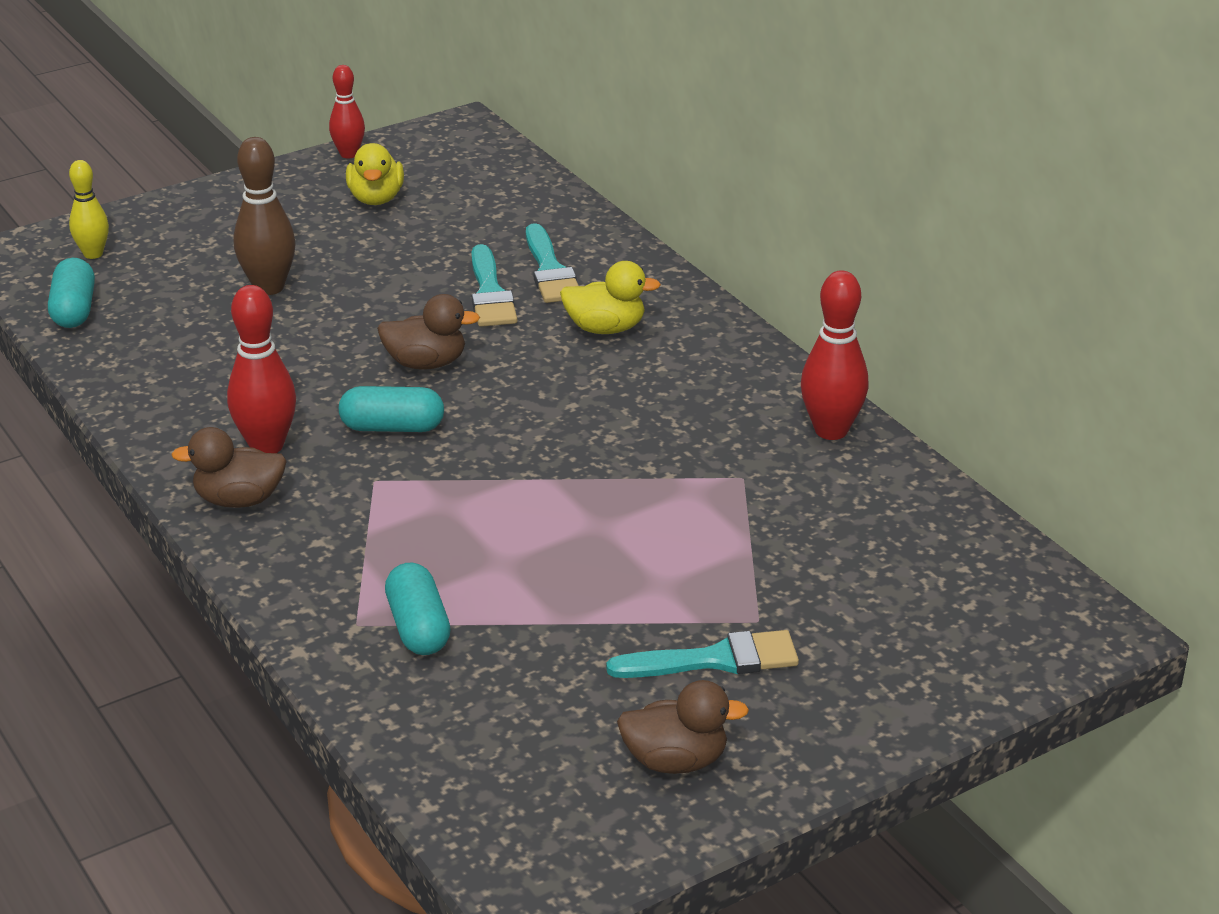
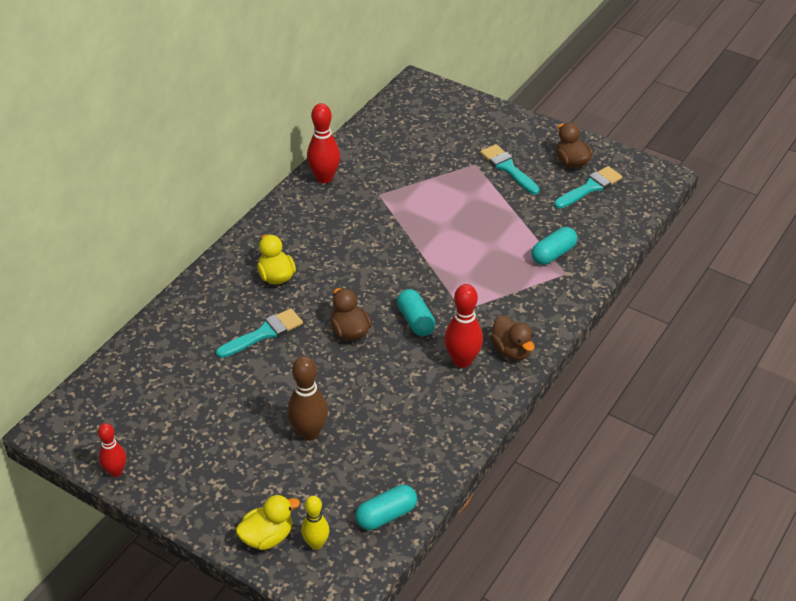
camera: 115 degrees left, 10 degrees up
yellow duck [346,143,404,205] -> yellow duck moved to [236,495,300,550]
turquoise brush [526,223,579,303] -> turquoise brush moved to [554,166,622,209]

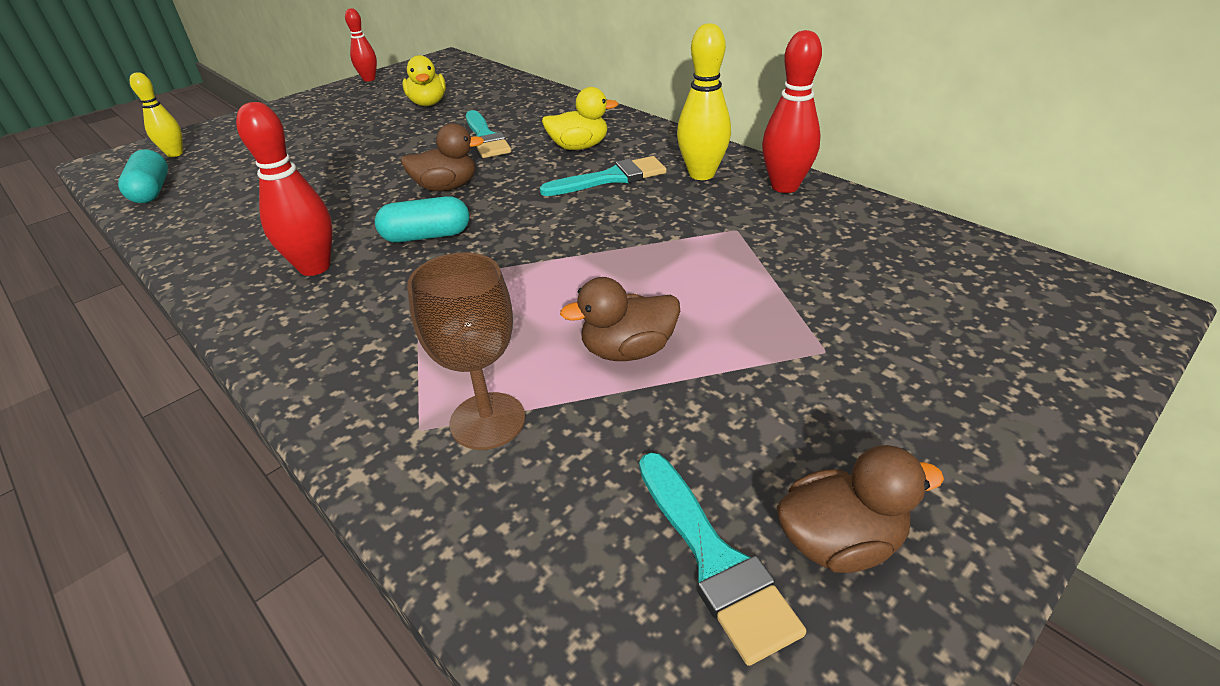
camera: 105 degrees right, 5 degrees down
yellow duck [236,495,300,550] -> yellow duck moved to [402,55,446,106]
brown bowling pin [287,356,328,441] -> none
turquoise brush [480,144,540,194] -> turquoise brush moved to [540,156,667,196]
brown duck [490,315,535,360] -> brown duck moved to [560,277,680,361]
turquoise capsule [531,227,577,265] -> brown goblet [407,252,525,450]
none -> yellow bowling pin [677,23,731,180]

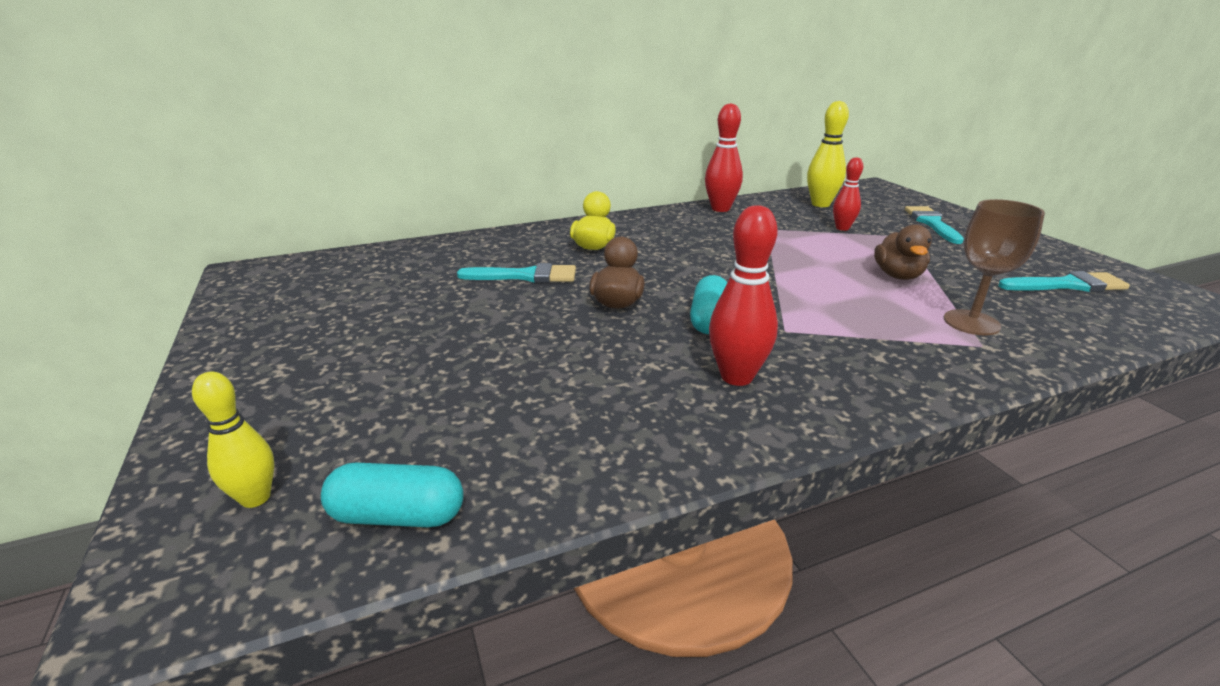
camera: 70 degrees left, 10 degrees down
red bowling pin [345,8,377,81] -> red bowling pin moved to [833,157,863,231]
yellow duck [402,55,446,106] -> none
turquoise brush [540,156,667,196] -> turquoise brush moved to [905,206,964,244]
yellow bowling pin [677,23,731,180] -> yellow bowling pin moved to [807,101,849,207]
brown duck [776,445,944,573] -> none

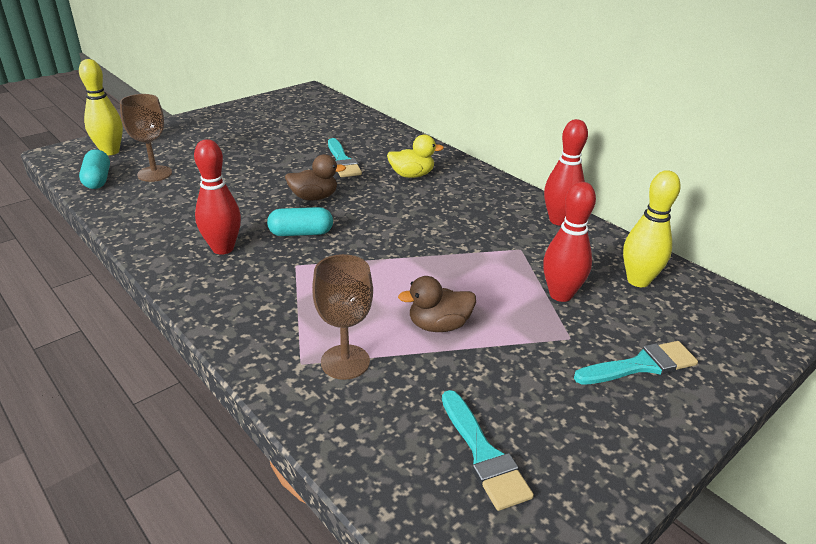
camera: 70 degrees right, 5 degrees up
yellow bowling pin [192,371,274,508] -> yellow bowling pin [79,59,123,155], size x1.55
red bowling pin [833,157,863,231] -> red bowling pin [543,182,596,302], size x1.55
none -> brown goblet [120,94,172,182]

